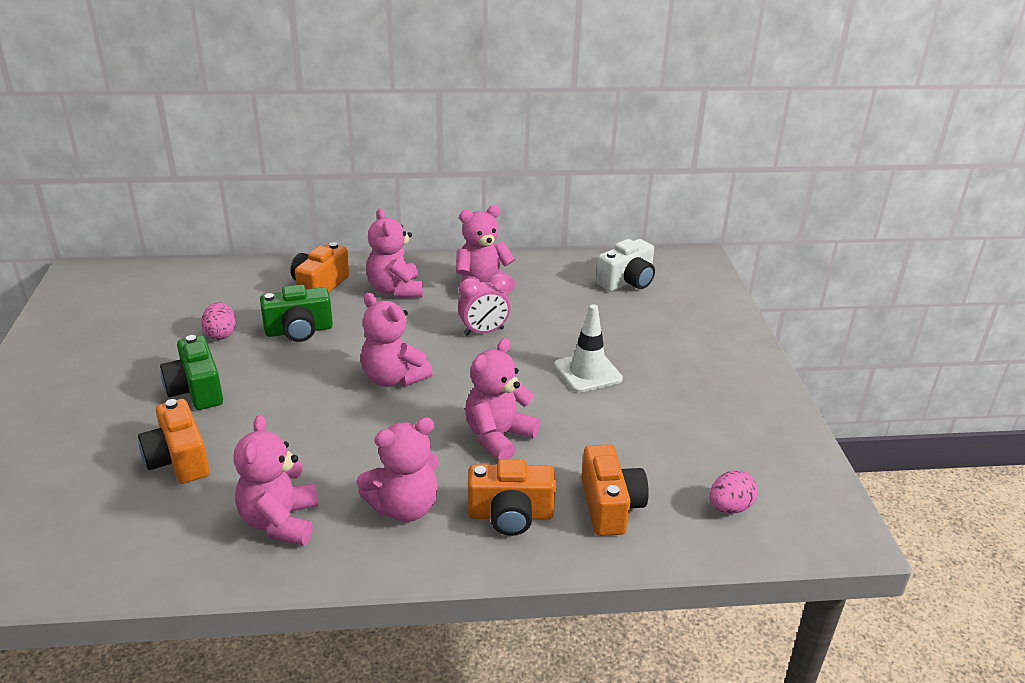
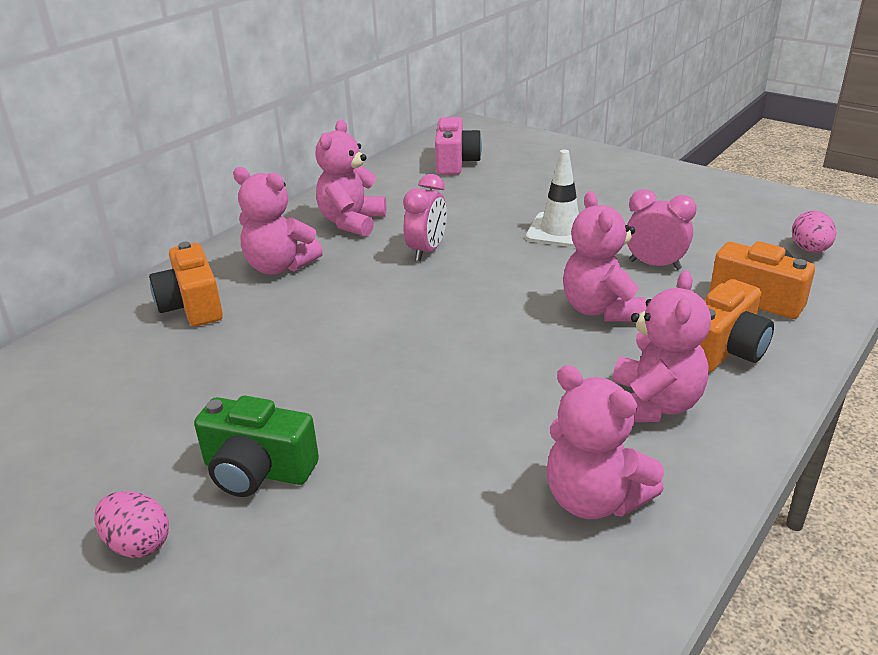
camera: 45 degrees left, 0 degrees up
orange camera [138,399,210,484] -> none
pink egg [201,302,236,340] -> pink egg moved to [94,491,169,558]
green camera [260,284,333,342] -> none
pink teddy bear [361,293,433,387] -> none
white camera [596,239,655,292] -> pink camera [435,117,482,175]
none -> pink clock [627,189,697,270]

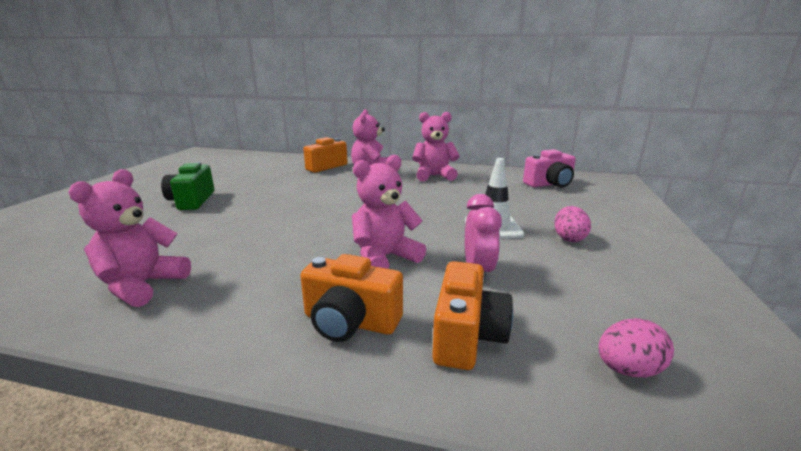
camera: 65 degrees right, 10 degrees down
pink egg [94,491,169,558] -> pink egg moved to [554,206,591,242]
pink clock [403,174,447,261] -> none
pink teddy bear [613,270,711,422] -> none

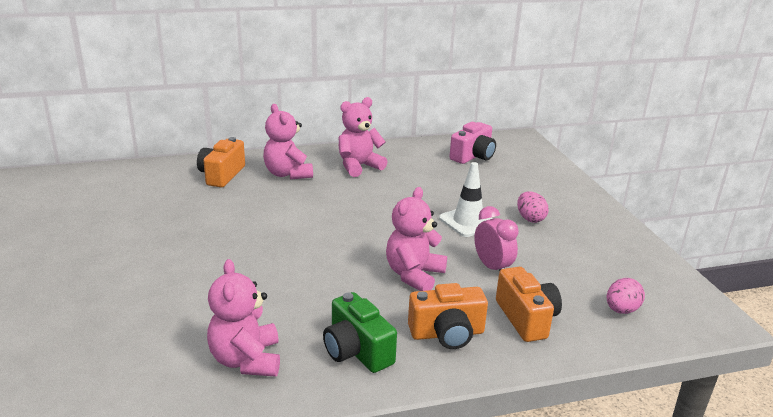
camera: 30 degrees left, 5 degrees up
green camera [161,162,214,210] -> green camera moved to [323,292,397,373]

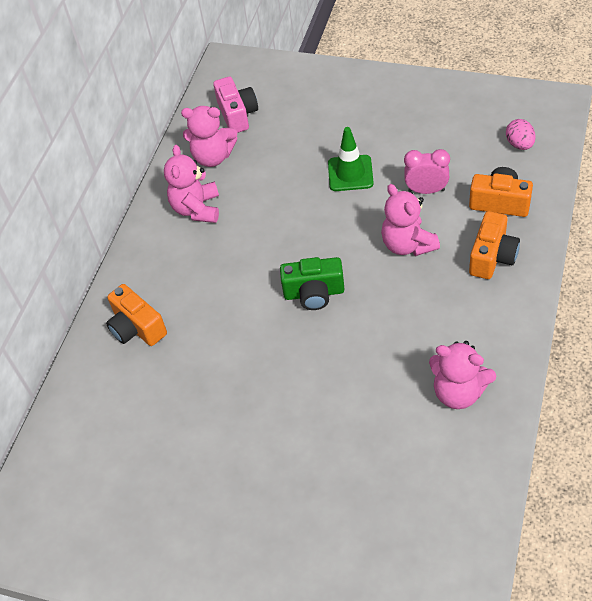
camera: 50 degrees left, 25 degrees up
pink teddy bear [263,104,313,179] -> pink teddy bear moved to [181,106,237,167]
green camera [323,292,397,373] -> green camera moved to [280,257,344,310]
white traffic cone [439,162,493,237] -> green traffic cone [328,127,374,191]
pink egg [517,192,549,223] -> none

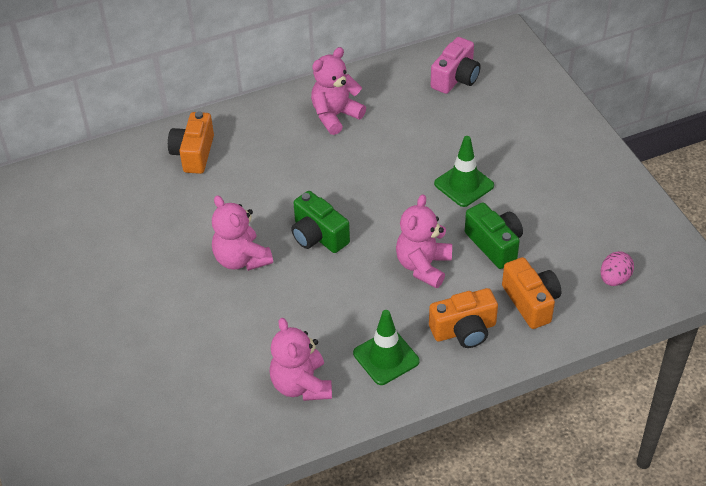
camera: 45 degrees right, 5 degrees down
pink teddy bear [181,106,237,167] -> pink teddy bear moved to [212,195,273,271]
pink clock [404,149,450,194] -> green camera [465,202,523,269]
none -> green traffic cone [353,310,419,385]

